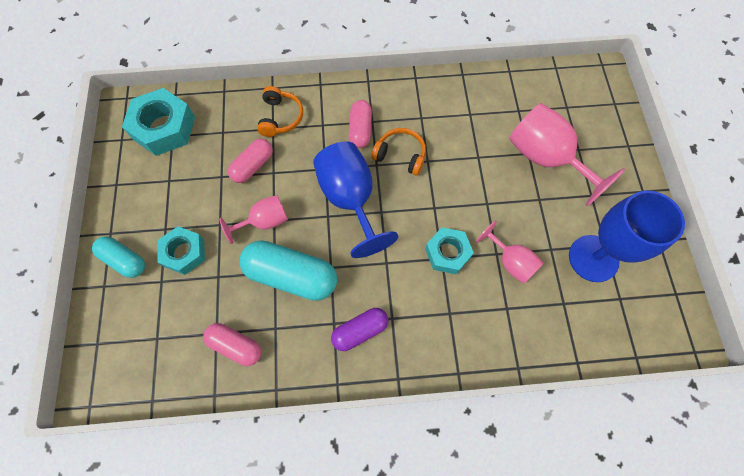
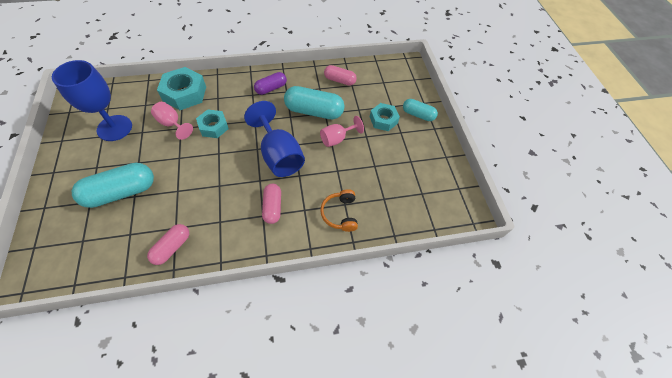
camera: 170 degrees right, 10 degrees down
turquoise nut [122,88,195,156] -> turquoise nut moved to [157,67,206,110]
pink capsule [228,139,273,183] -> pink capsule moved to [147,224,189,265]
orange headphones [371,128,426,176] -> none
pink goblet [509,103,625,206] -> turquoise capsule [72,163,154,208]

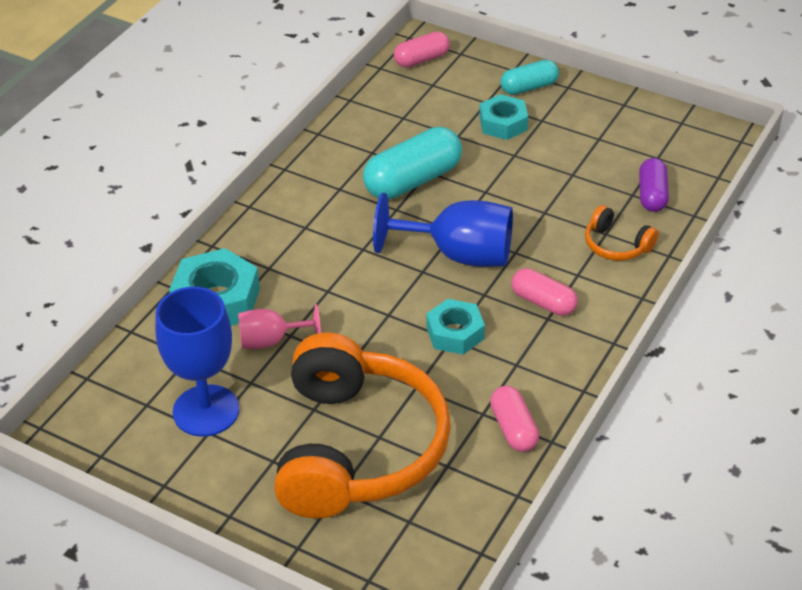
camera: 45 degrees left, 15 degrees down
turquoise capsule [72,163,154,208] -> orange headphones [274,332,451,518]
turquoise nut [196,109,229,138] -> turquoise nut moved to [426,299,485,355]
purple capsule [254,72,287,95] -> purple capsule moved to [639,158,669,212]
pink goblet [320,116,364,147] -> none
pink capsule [324,65,357,86] -> pink capsule moved to [394,31,450,68]

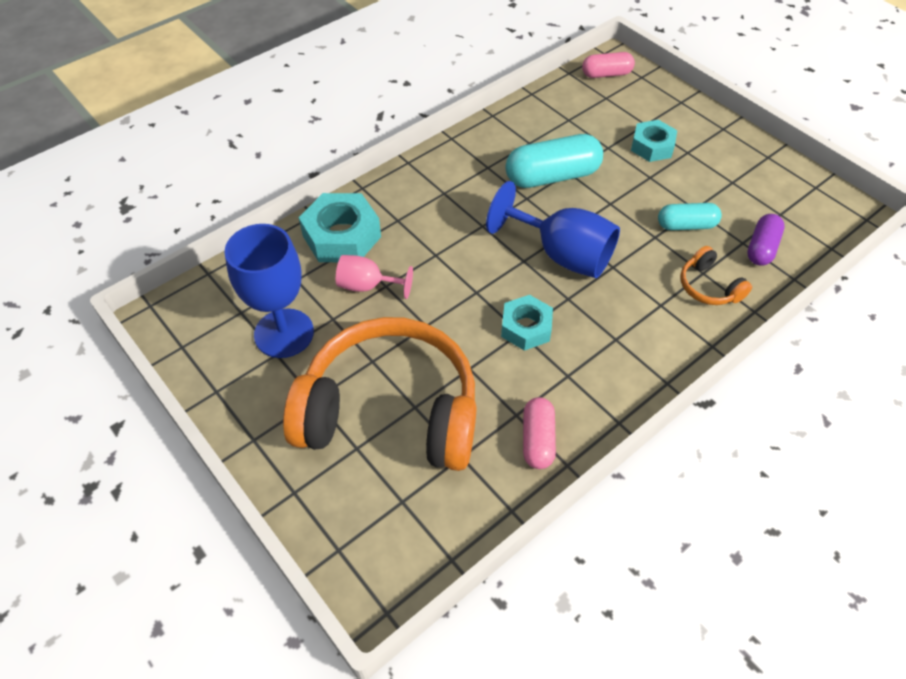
camera: 20 degrees right, 10 degrees up
orange headphones [274,332,451,518] -> orange headphones turned 105 degrees counterclockwise [283,317,477,471]
turquoise capsule [501,60,559,95] -> turquoise capsule moved to [658,203,722,230]
pink capsule [511,268,578,316] -> none

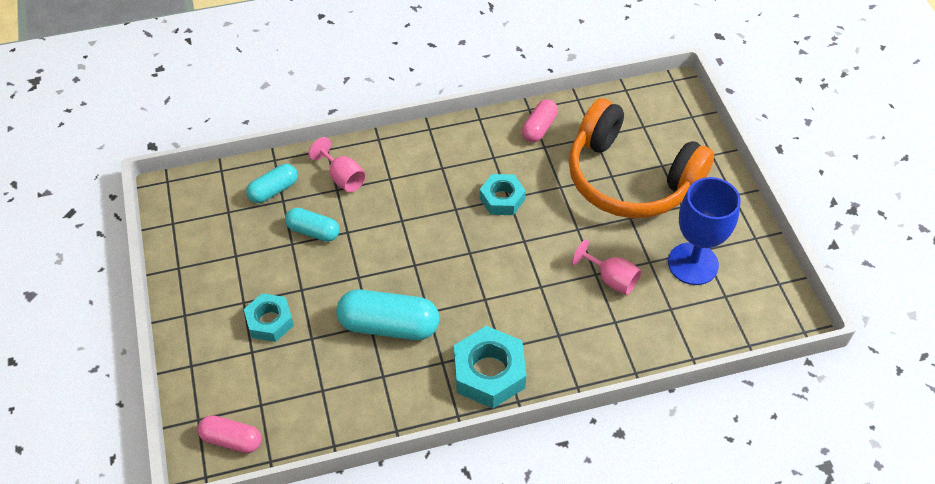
camera: 155 degrees left, 0 degrees up
turquoise nut [299,193,381,262] -> turquoise nut moved to [454,326,527,408]
blue goblet [486,181,620,278] -> none
orange headphones [680,246,752,305] -> pink goblet [309,137,366,192]
purple capsule [747,214,785,266] -> turquoise capsule [246,164,298,203]

